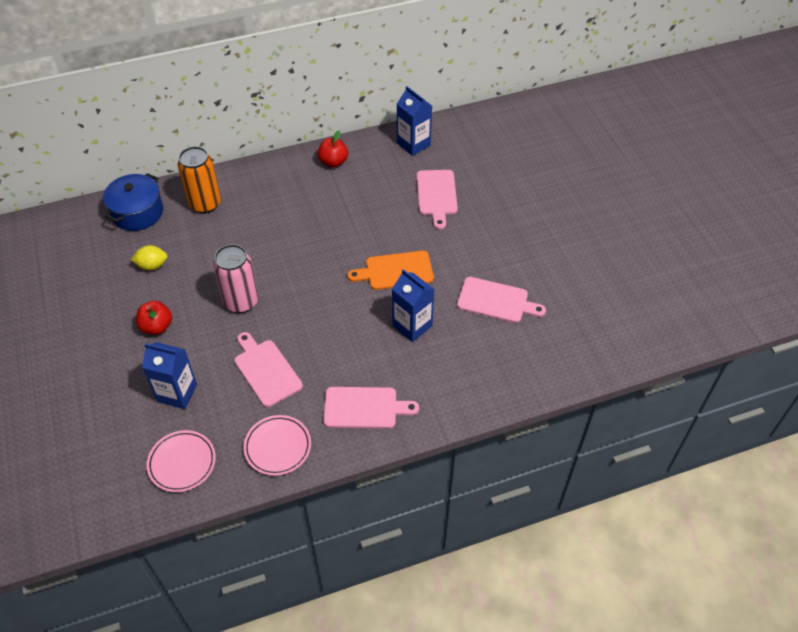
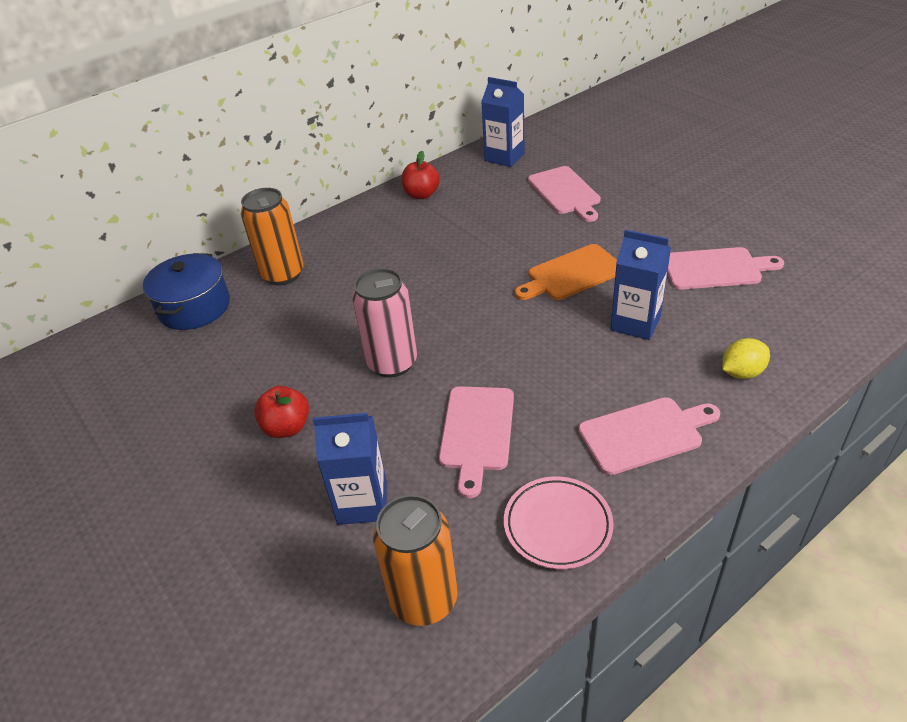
camera: 15 degrees left, 10 degrees down
yellow lemon [131,245,167,270] -> yellow lemon moved to [722,338,770,379]
pink plate [147,430,216,492] -> orange can [373,495,458,626]
pink cutting board [234,332,303,407] -> pink cutting board turned 120 degrees counterclockwise [439,386,514,498]

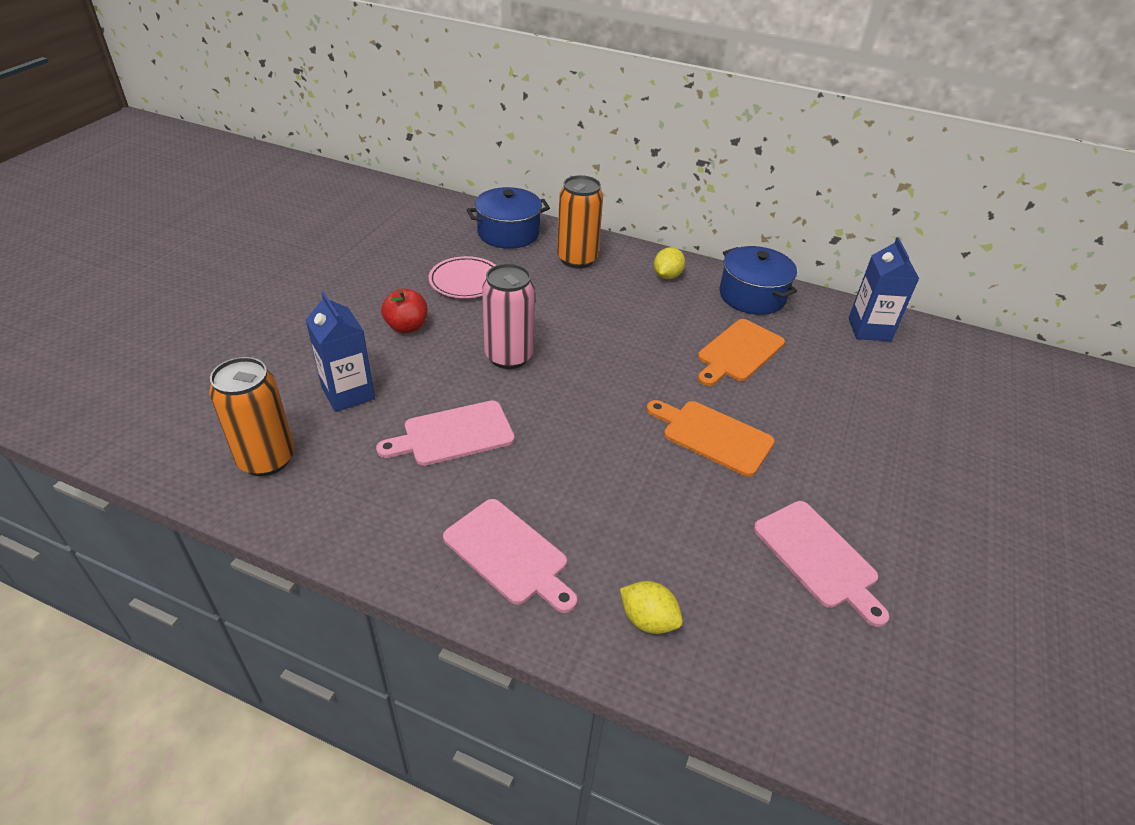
camera: 55 degrees right, 0 degrees up
red apple [401,151,440,199] -> blue pot [720,246,797,315]
pink plate [504,476,614,569] -> pink plate moved to [429,256,496,298]
pink cutting board [528,166,601,222] -> none
blue carton [610,230,671,340] -> none
none -> yellow lemon [654,247,685,279]
none -> orange cutting board [698,319,785,386]

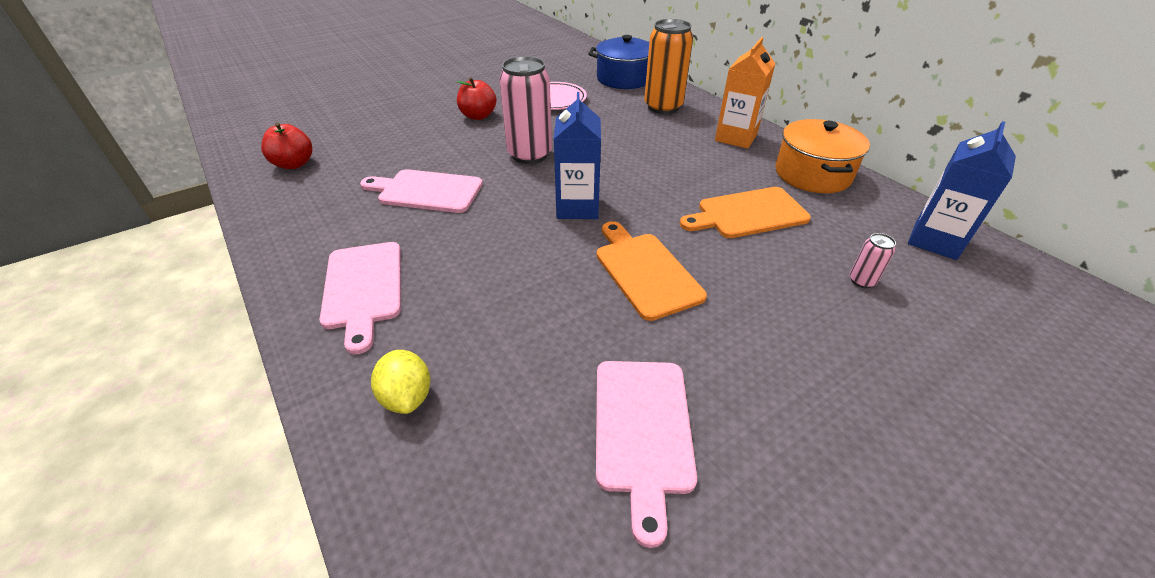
camera: 35 degrees right, 0 degrees up
orange can [209,357,294,476] -> red apple [261,122,312,169]
blue carton [306,292,375,412] -> blue carton moved to [554,92,601,219]
yellow lemon [654,247,685,279] -> orange carton [715,37,776,149]
blue pot [720,246,797,315] -> orange pot [775,119,870,193]
none -> pink can [850,233,896,288]

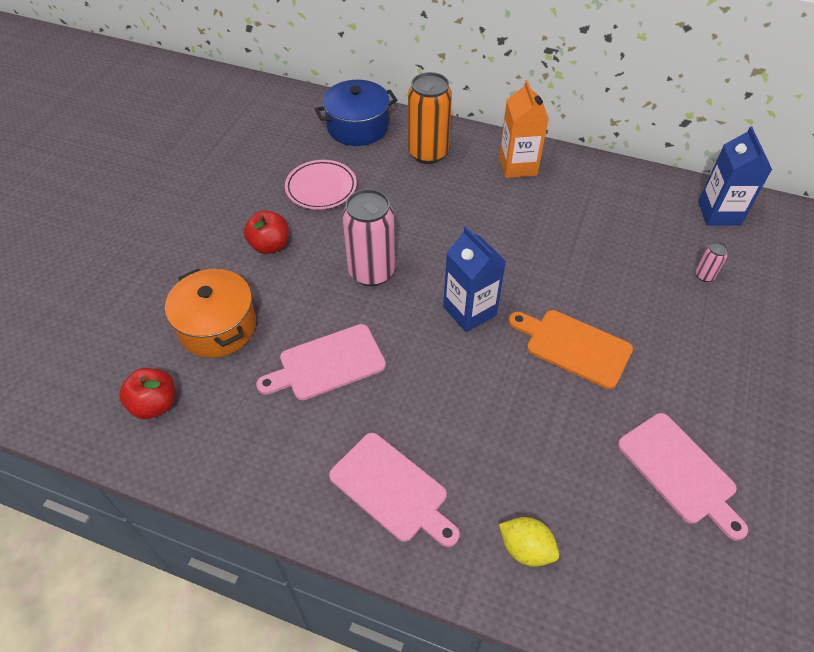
camera: 35 degrees left, 10 degrees up
orange cutting board [680,187,811,238] -> none
orange pot [775,119,870,193] -> orange pot moved to [165,269,256,358]

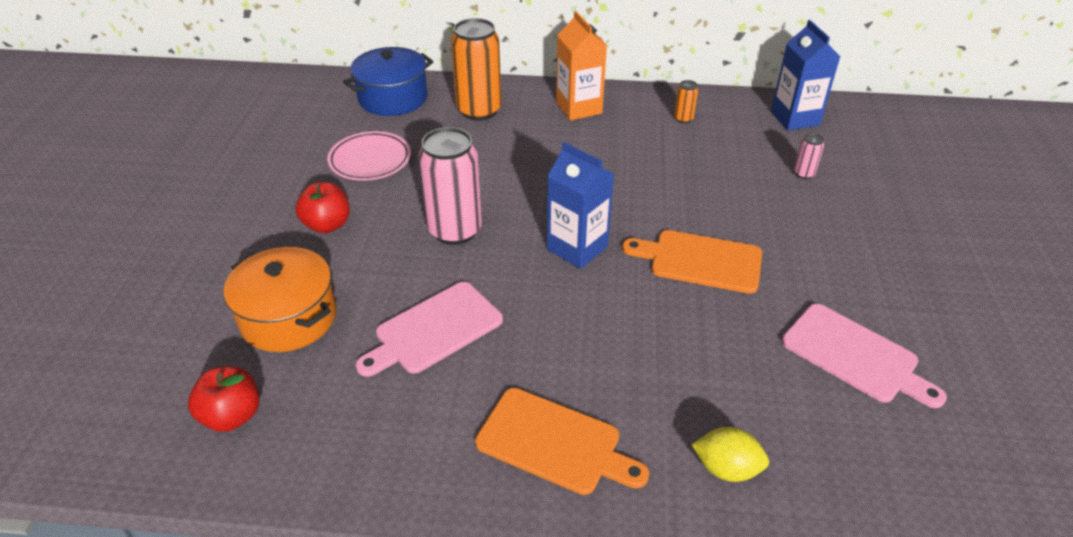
camera: 15 degrees left, 10 degrees down
pink cutting board [329,433,460,547] -> orange cutting board [475,388,649,495]
none -> orange can [674,80,698,123]

